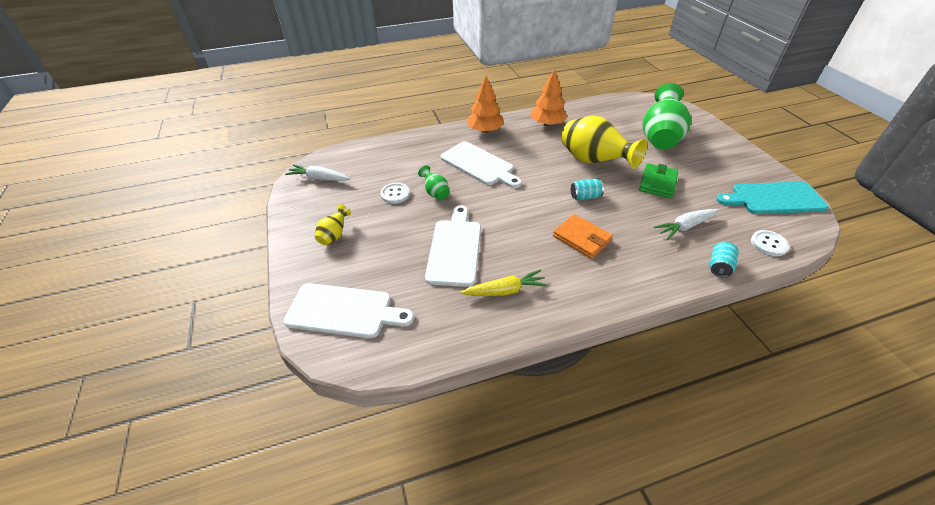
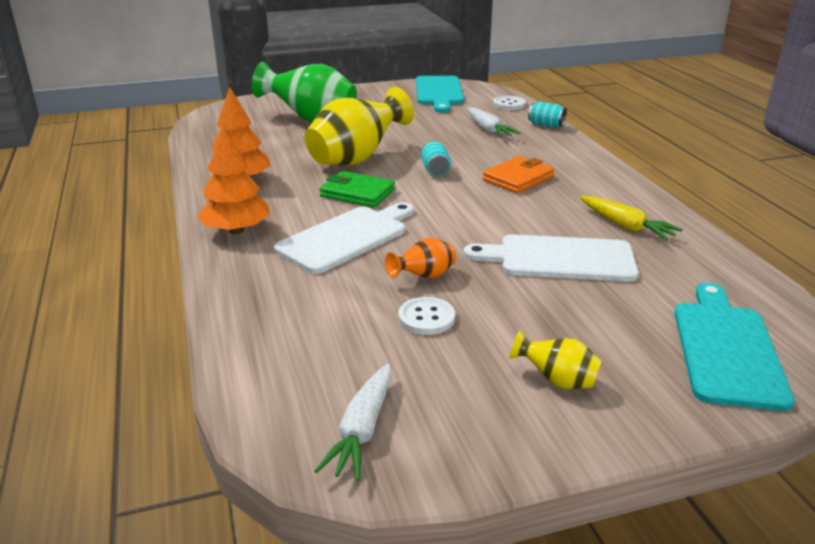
camera: 90 degrees left, 15 degrees down
white cutting board [283,283,414,338] -> turquoise cutting board [674,283,795,411]
green vase [418,165,449,200] -> orange vase [385,238,456,278]
yellow carrot [460,269,548,296] -> yellow carrot turned 150 degrees clockwise [580,196,683,240]
green wallet [639,163,678,198] -> green wallet moved to [319,171,395,208]

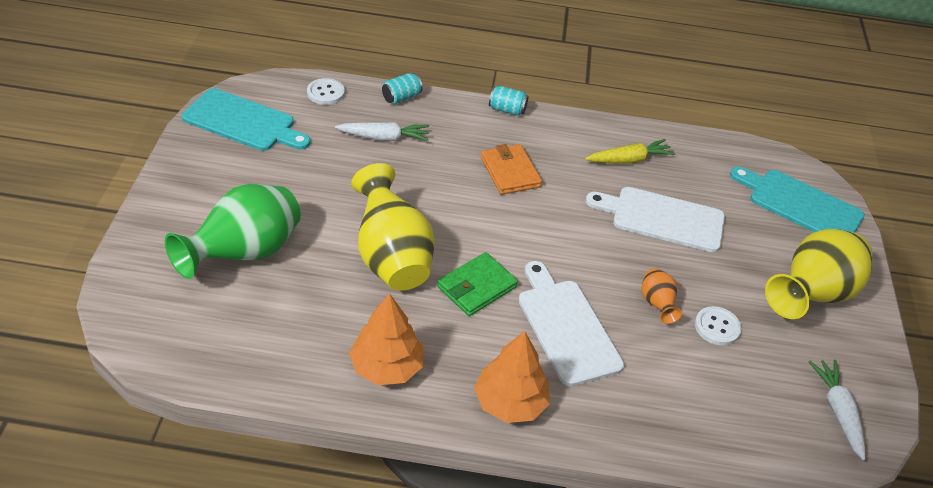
camera: 70 degrees left, 15 degrees up
white carrot [315,364,392,481] -> white carrot turned 135 degrees counterclockwise [809,360,865,460]
turquoise can [421,141,451,177] -> turquoise can moved to [489,86,529,116]
white cutting board [464,234,639,282] -> white cutting board turned 75 degrees clockwise [586,187,725,252]
yellow vase [510,330,602,389] -> yellow vase [765,229,872,319], size x2.16

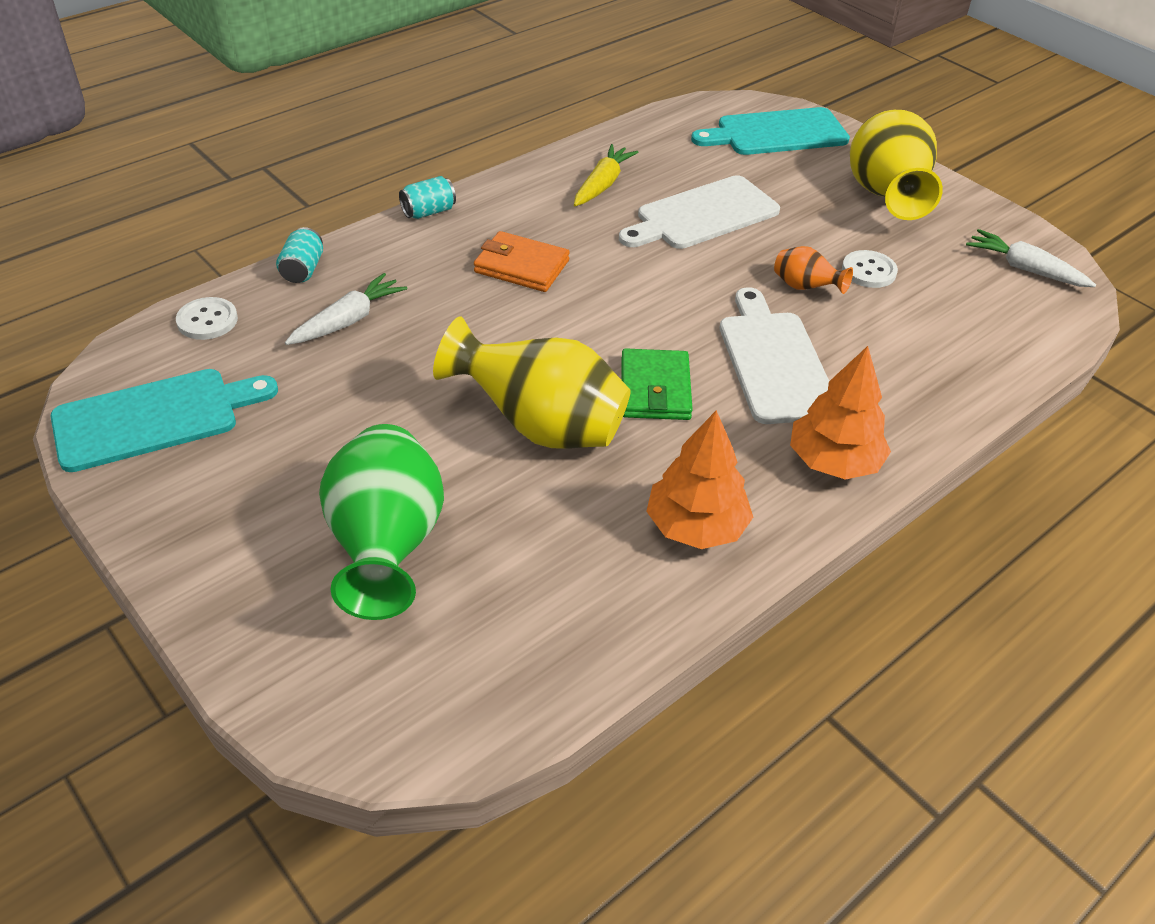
camera: 45 degrees left, 0 degrees up
white cutting board [518,261,624,387] -> white cutting board turned 60 degrees clockwise [720,287,829,424]

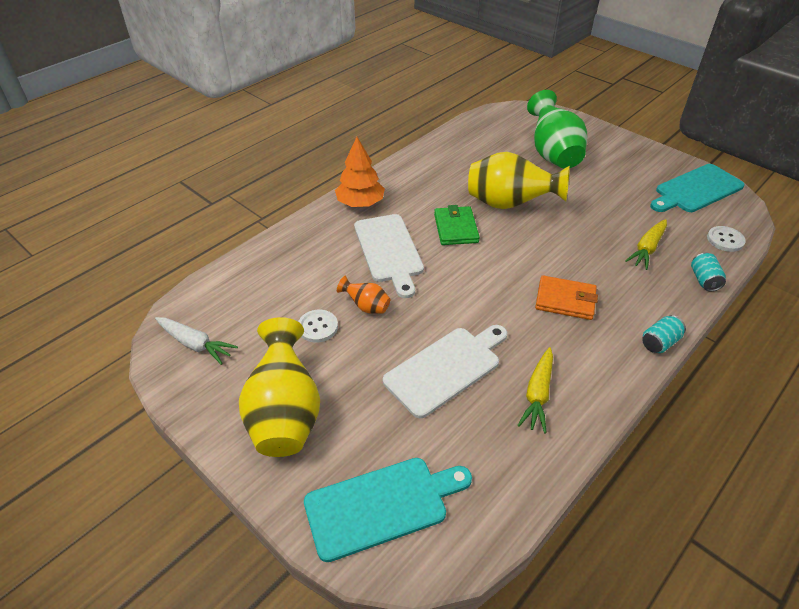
camera: 175 degrees right, 0 degrees up
white carrot [285,273,407,345] -> yellow carrot [625,219,667,270]
orange tree [646,410,753,549] -> none

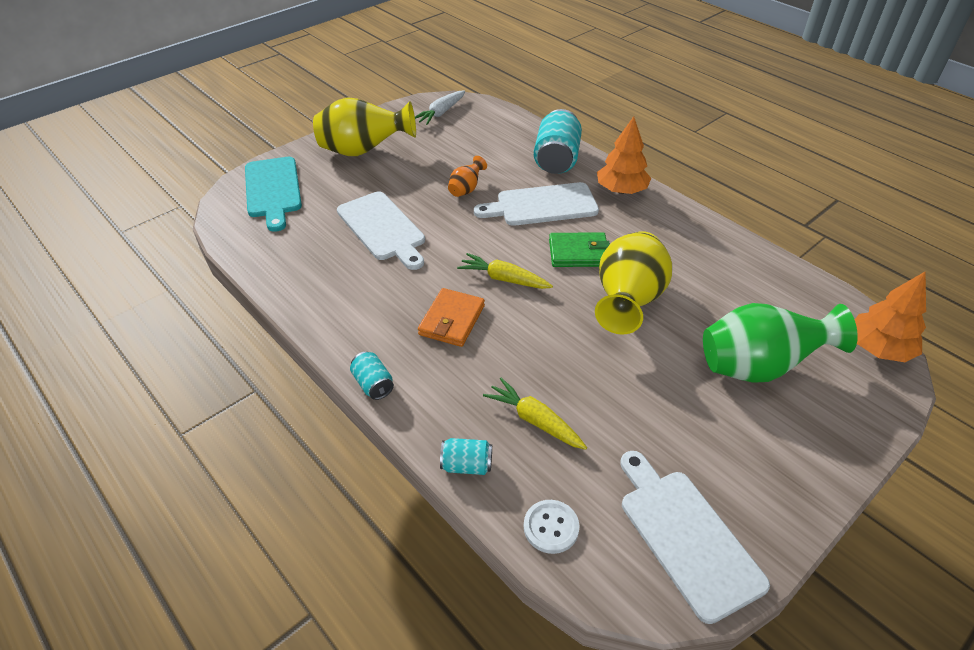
camera: 95 degrees right, 0 degrees up
white button [298,310,338,343] -> none
yellow carrot [517,347,553,433] -> yellow carrot moved to [457,253,553,289]
turquoise cutting board [650,164,745,212] -> white cutting board [620,451,770,624]
none -> turquoise can [534,109,582,174]
none -> orange tree [855,272,926,362]

